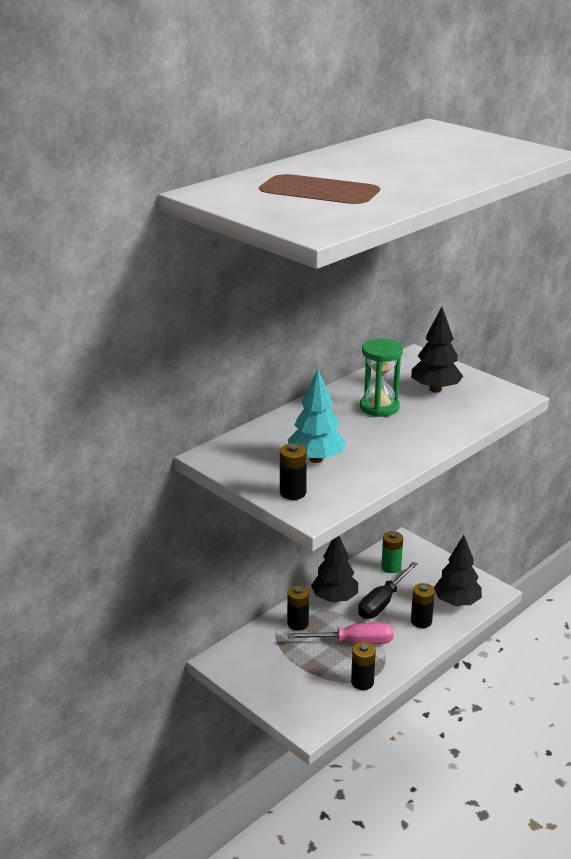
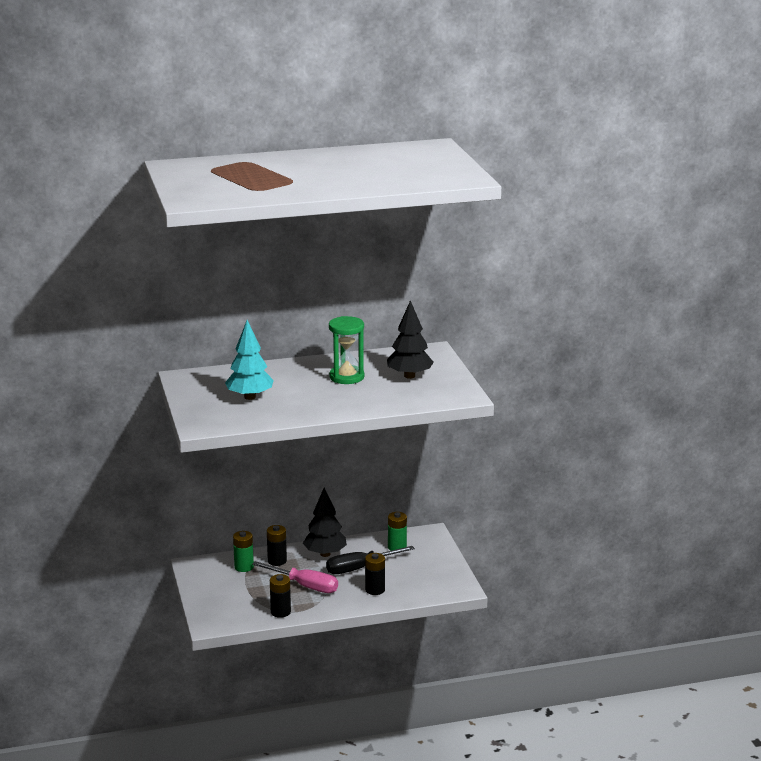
camera: 30 degrees right, 5 degrees down
black battery [280,443,307,500] -> none
black tree [434,535,482,606] -> none
none -> green battery [233,531,254,572]

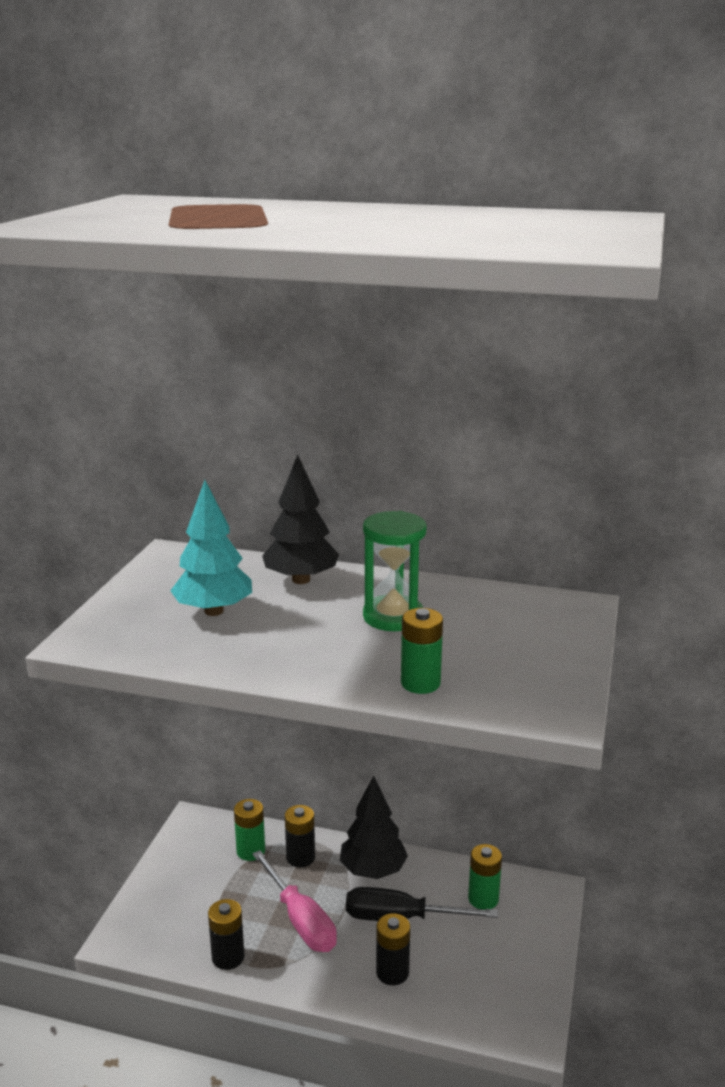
camera: 30 degrees right, 0 degrees up
black tree [387,300,434,379] -> black tree moved to [262,454,339,584]
none -> green battery [401,608,443,694]

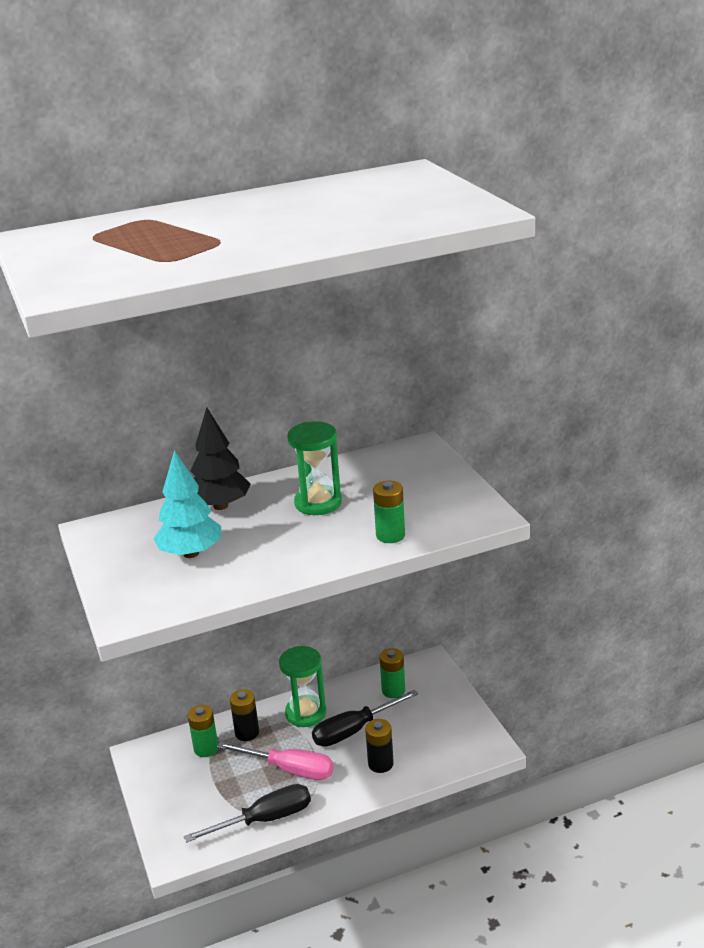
camera: 35 degrees left, 5 degrees up
black battery [208,899,245,970] -> black screwdriver [184,784,311,843]
black tree [340,776,408,879] -> green hourglass [279,646,326,727]

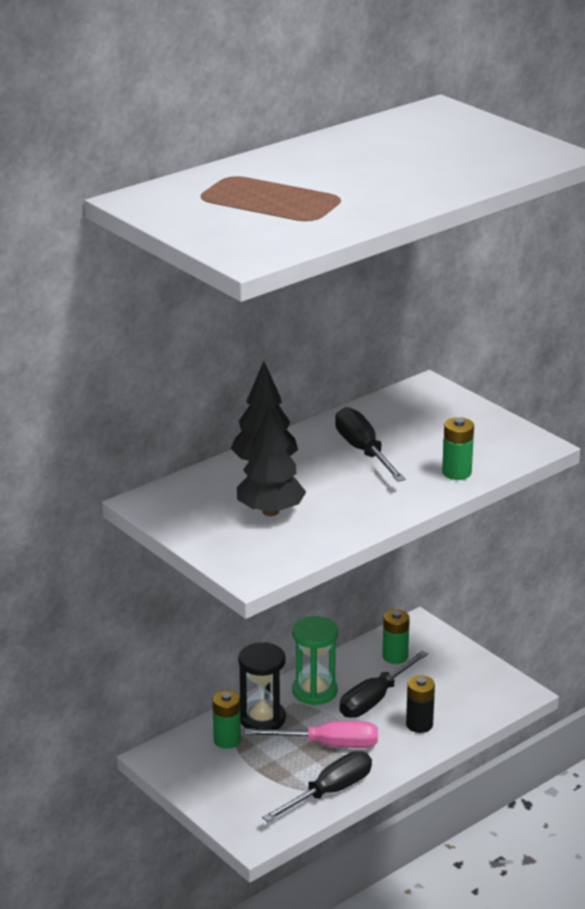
camera: 20 degrees left, 0 degrees up
turquoise tree [154,450,221,558] -> black tree [237,405,306,516]
black battery [230,689,259,741] -> black hourglass [238,642,286,730]
green hourglass [287,421,342,515] -> black screwdriver [335,407,406,482]

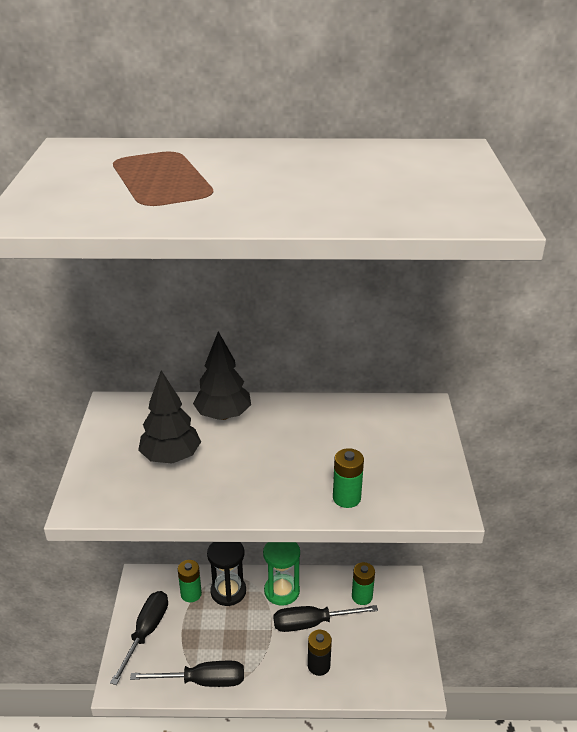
camera: 40 degrees right, 5 degrees up
pink screwdriver [245,721,378,748] -> none
black screwdriver [335,407,406,482] -> black screwdriver moved to [110,591,168,685]

